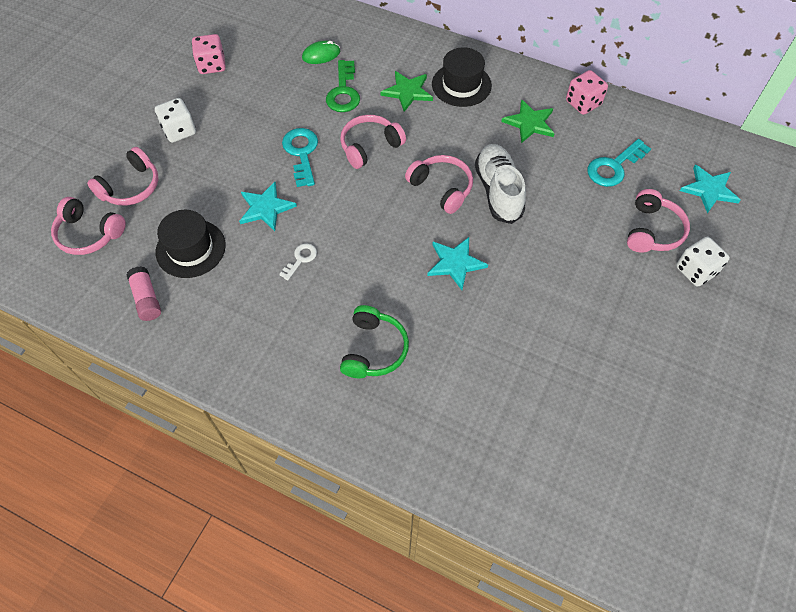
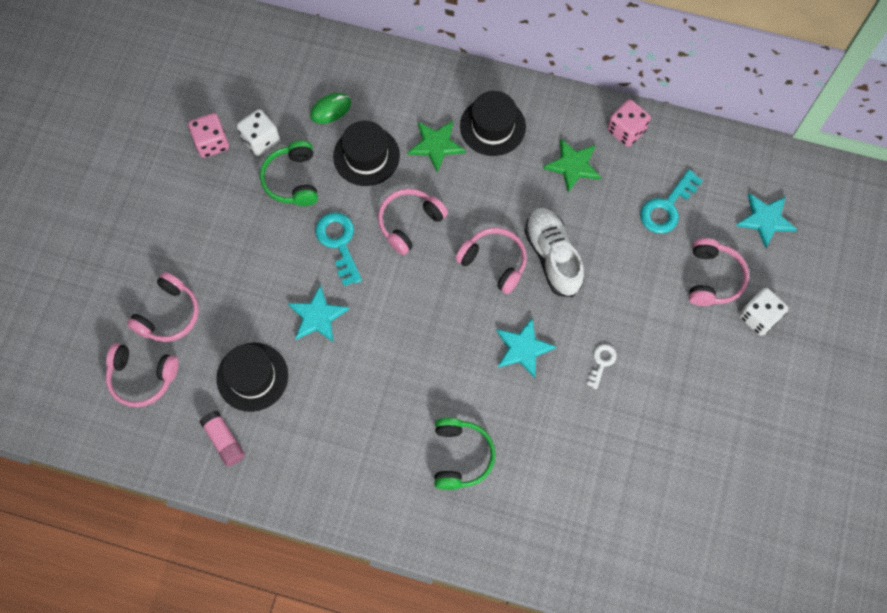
camera: 10 degrees left, 10 degrees up
white dice [155,98,196,143] -> white dice moved to [237,109,280,156]
white key [279,243,317,281] -> white key moved to [587,344,617,389]
green key [326,60,360,112] -> black hat [333,121,400,186]
none -> green headphones [260,140,318,206]

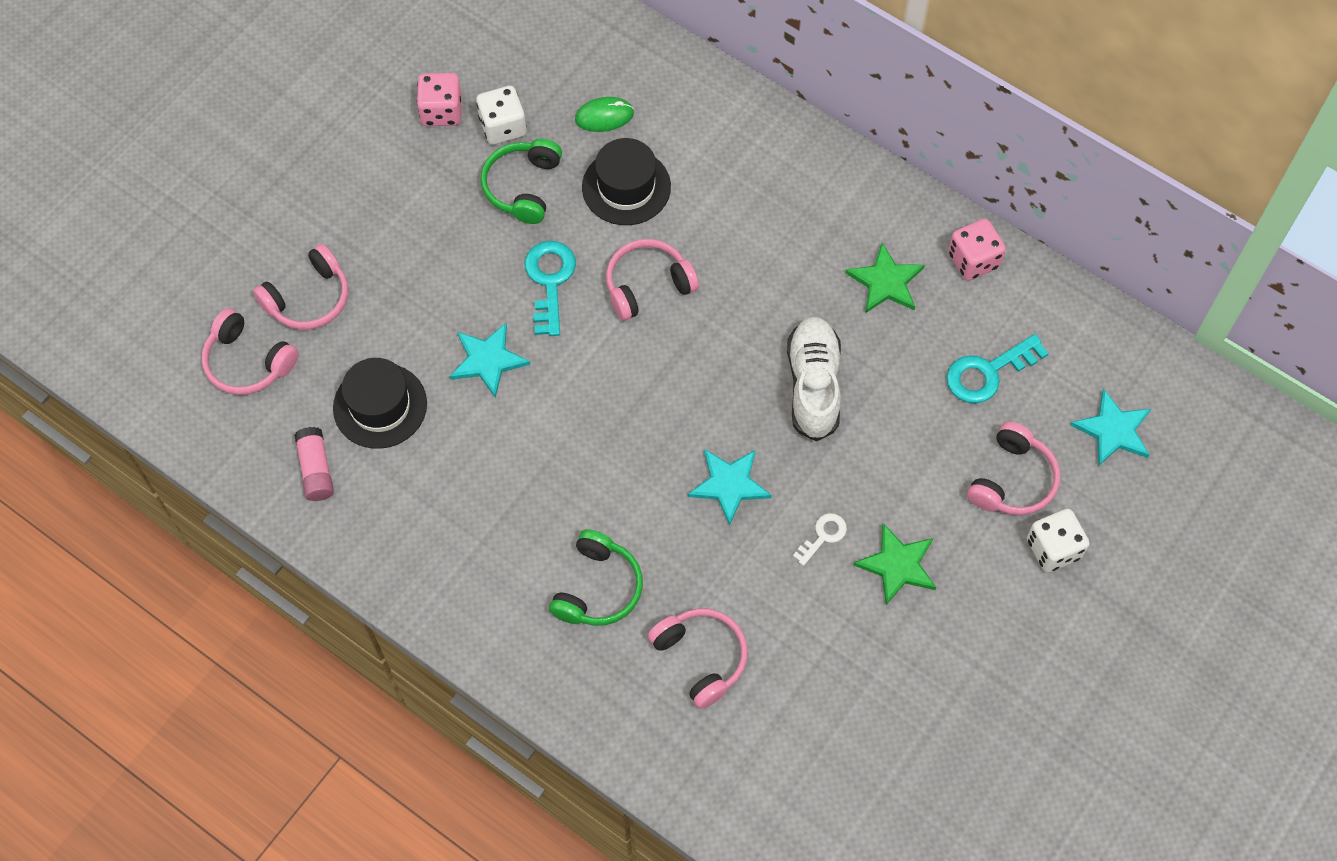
camera: 20 degrees right, 5 degrees down
green star [407,121,466,172] -> green star moved to [853,523,936,605]
pink headphones [456,228,527,294] -> pink headphones moved to [648,608,748,709]
black hat [460,91,526,156] -> none

